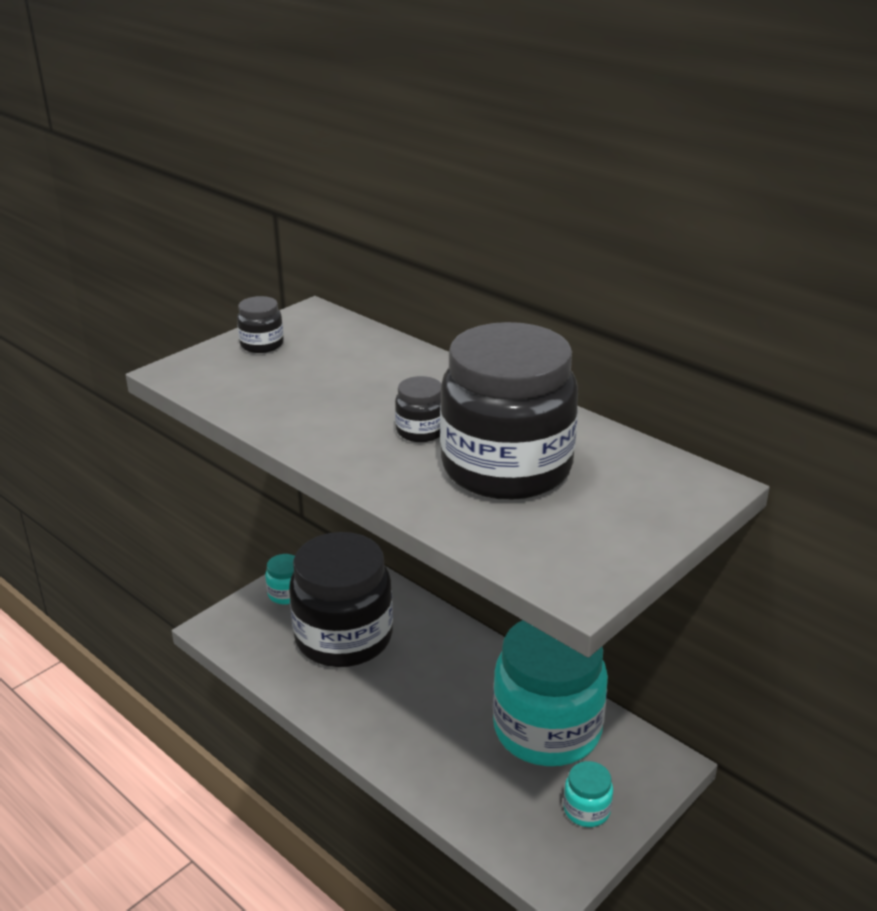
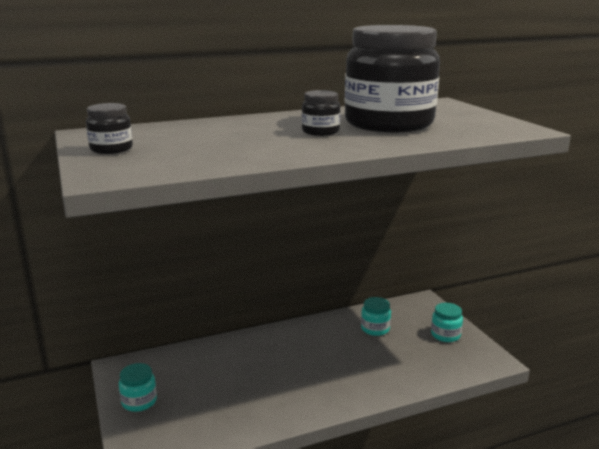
camera: 65 degrees left, 10 degrees down
black jar [289,532,393,667] -> none
turquoise jar [493,620,608,766] -> turquoise jar [361,297,391,336], size x0.40

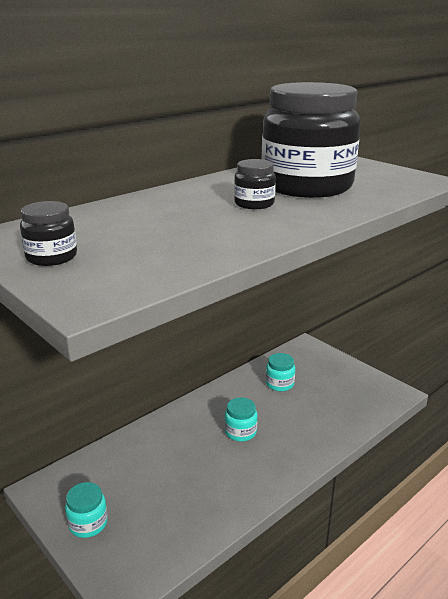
camera: 20 degrees left, 5 degrees up
turquoise jar [431,303,463,342] -> turquoise jar moved to [225,397,258,442]

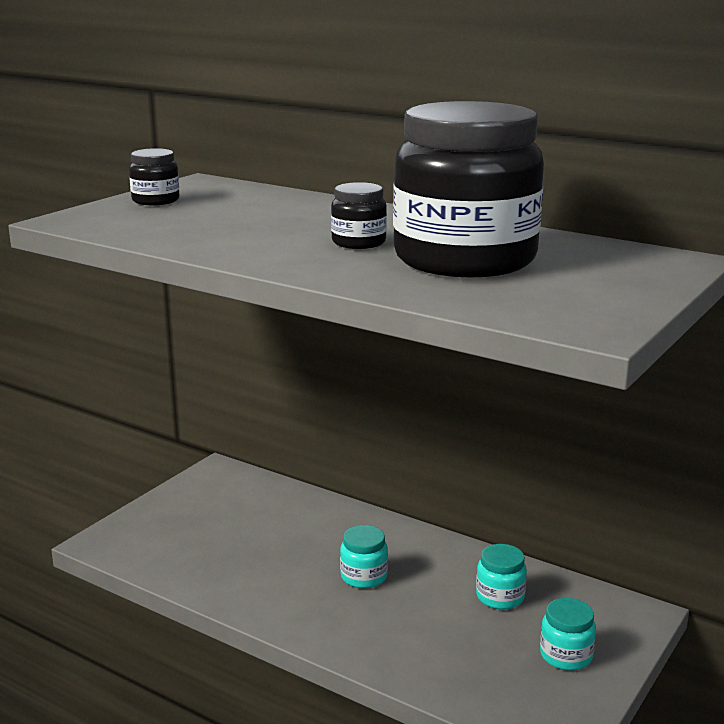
camera: 75 degrees right, 5 degrees down
turquoise jar [65,482,108,538] -> turquoise jar moved to [540,598,596,671]

